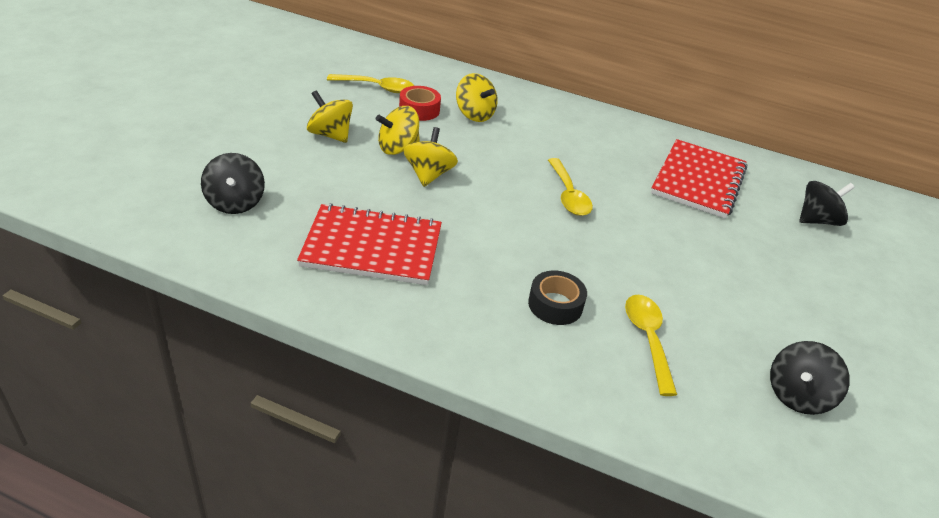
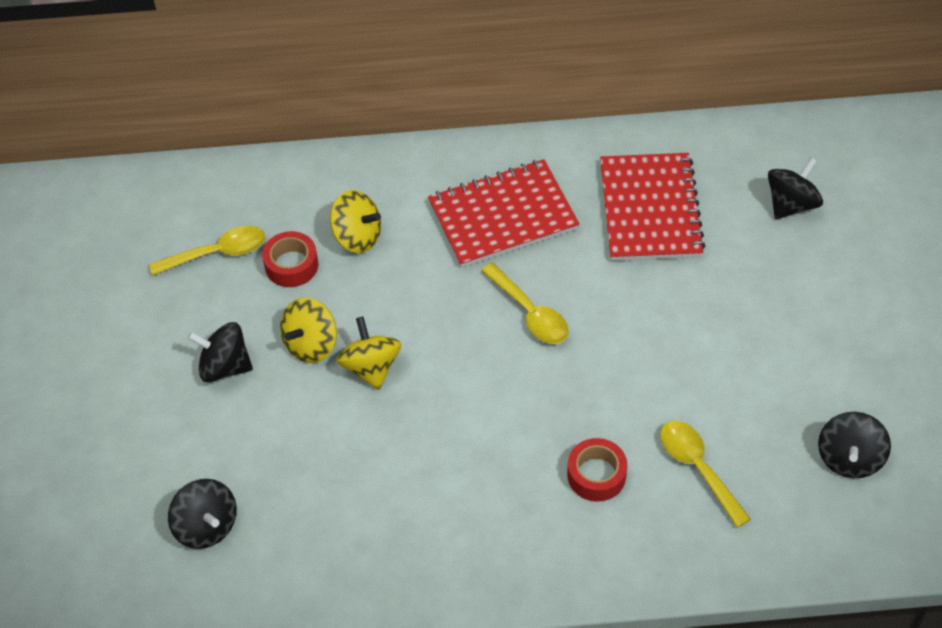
camera: 20 degrees left, 15 degrees up
red notebook [297,203,442,285] -> red notebook moved to [428,159,580,268]
yellow spinning top [307,90,353,143] -> black spinning top [187,322,253,382]
black tape [528,271,587,325] -> red tape [567,438,627,501]

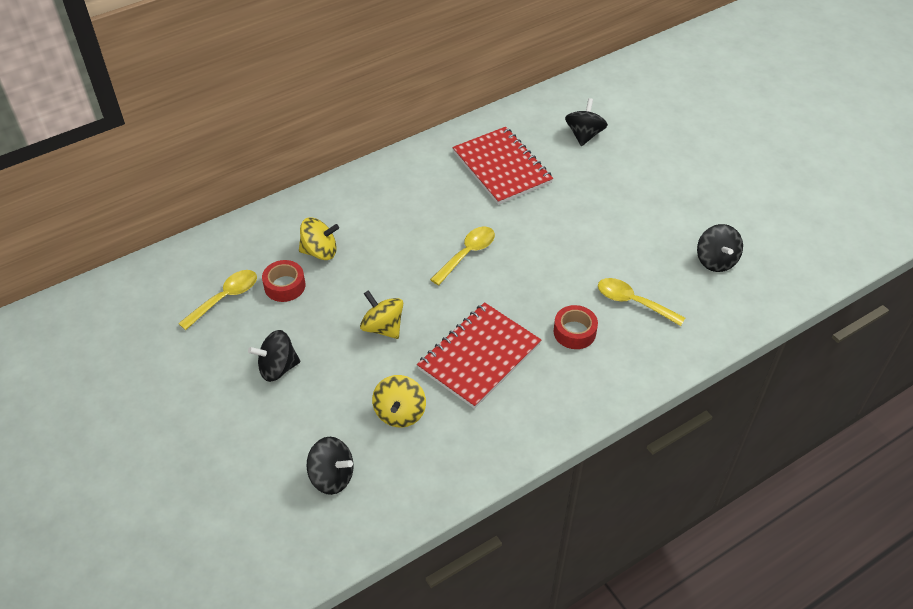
camera: 30 degrees left, 5 degrees down
yellow spinning top [280,297,337,363] -> yellow spinning top moved to [372,375,426,427]
red notebook [428,159,580,268] -> red notebook moved to [417,302,541,409]
yellow spoon [481,263,569,344] -> yellow spoon turned 75 degrees counterclockwise [430,227,495,285]

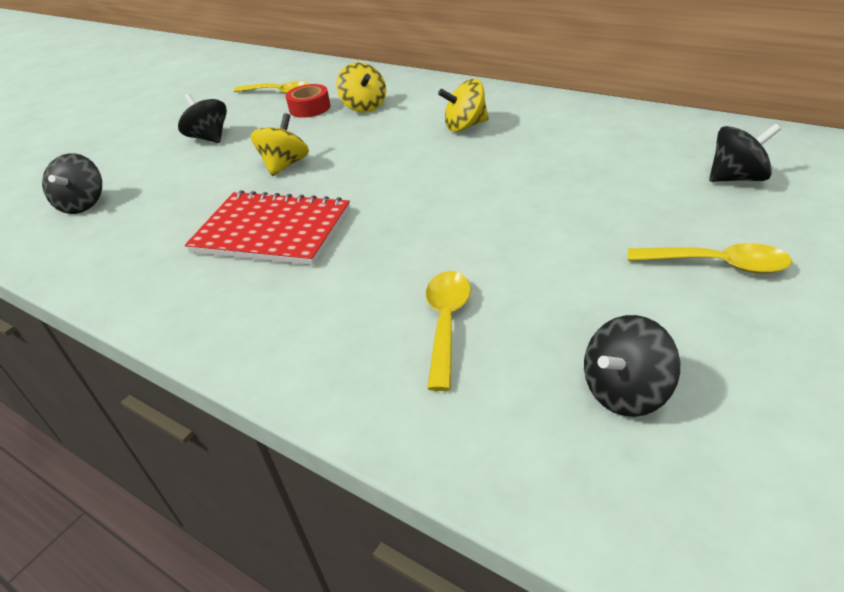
camera: 70 degrees right, 10 degrees down
yellow spinning top [372,375,426,427] -> yellow spinning top moved to [438,79,489,132]
yellow spoon [430,227,495,285] -> yellow spoon moved to [628,243,792,274]
red notebook [452,127,553,205] -> none
red tape [554,305,598,349] -> none

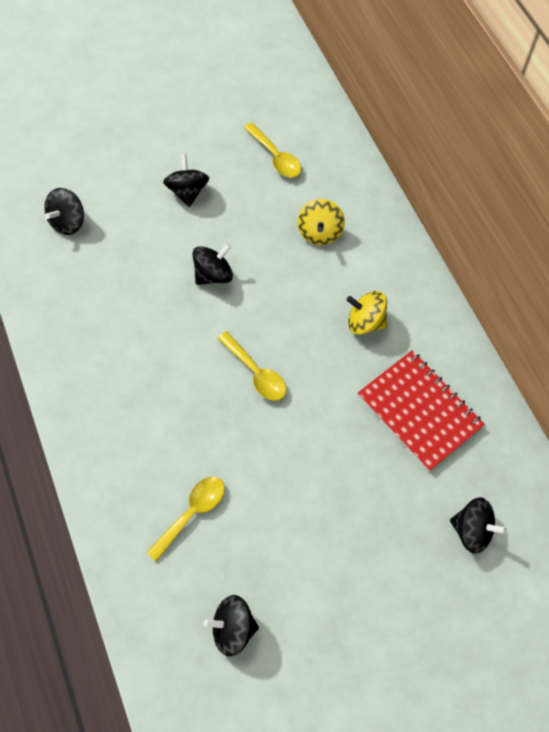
camera: 30 degrees right, 25 degrees up
red notebook [185,190,350,265] -> red notebook moved to [358,351,485,471]
yellow spinning top [251,113,309,176] -> black spinning top [193,244,233,285]
red tape [286,84,330,118] -> none
yellow spoon [628,243,792,274] -> yellow spoon moved to [217,331,286,401]

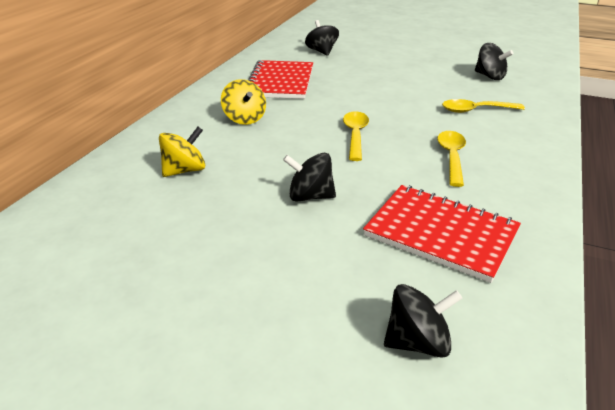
camera: 135 degrees left, 30 degrees down
black spinning top [163,154,209,207] -> none
yellow spoon [244,122,301,177] -> yellow spoon moved to [437,131,466,187]
none -> red notebook [363,185,521,283]

